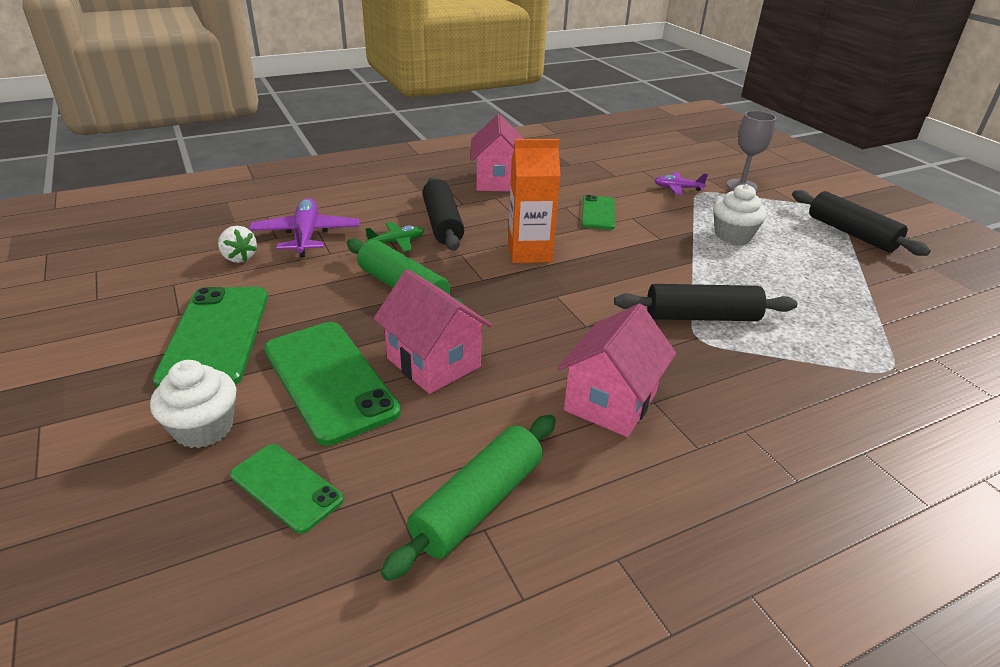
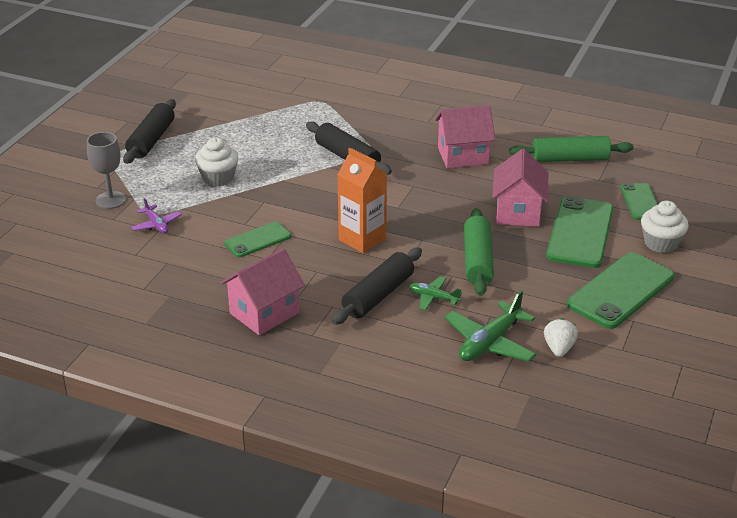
camera: 130 degrees left, 0 degrees up
purple plane [249,198,360,257] -> green plane [444,290,536,362]

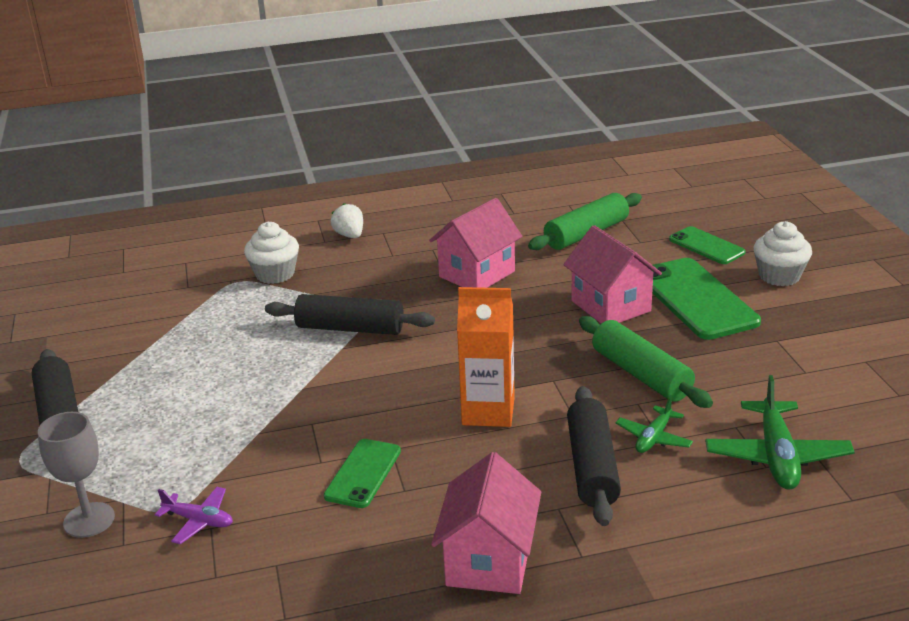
camera: 35 degrees left, 5 degrees down
white cupcake [195,137,238,187] -> white cupcake moved to [244,222,299,284]
green plane [409,276,462,311] -> green plane turned 45 degrees counterclockwise [616,395,693,453]
white strawberry [544,318,578,357] -> white strawberry moved to [331,203,363,238]
green phone [567,252,675,329] -> none

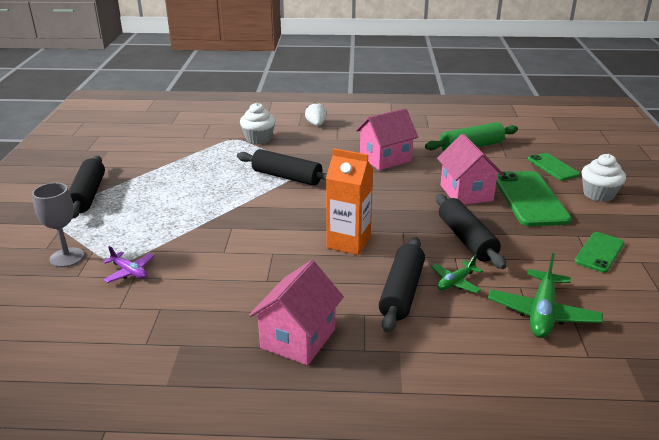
camera: 15 degrees right, 0 degrees up
green phone [324,439,401,508] -> green phone moved to [575,232,624,273]
green rolling pin [579,316,713,408] -> black rolling pin [436,194,507,269]

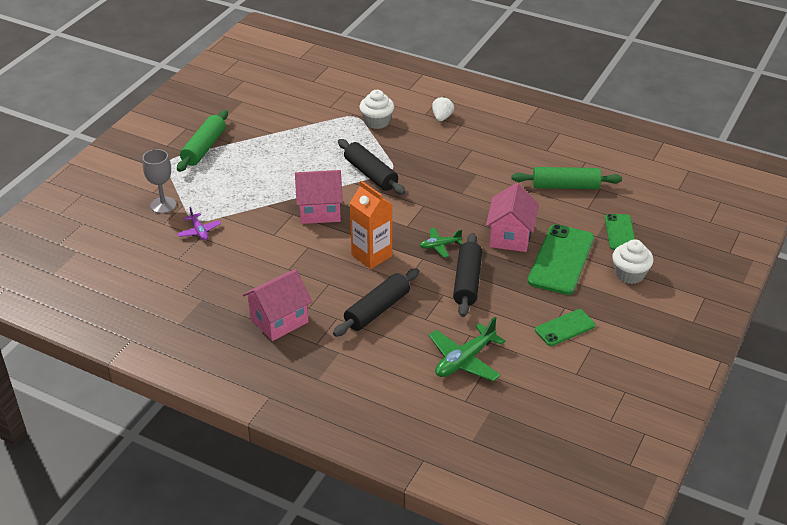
camera: 25 degrees right, 10 degrees up
black rolling pin [69,156,105,219] -> green rolling pin [177,110,228,172]
pink house [356,108,418,170] -> pink house moved to [295,170,343,224]
green plane [431,255,483,293] -> green plane moved to [420,228,463,258]

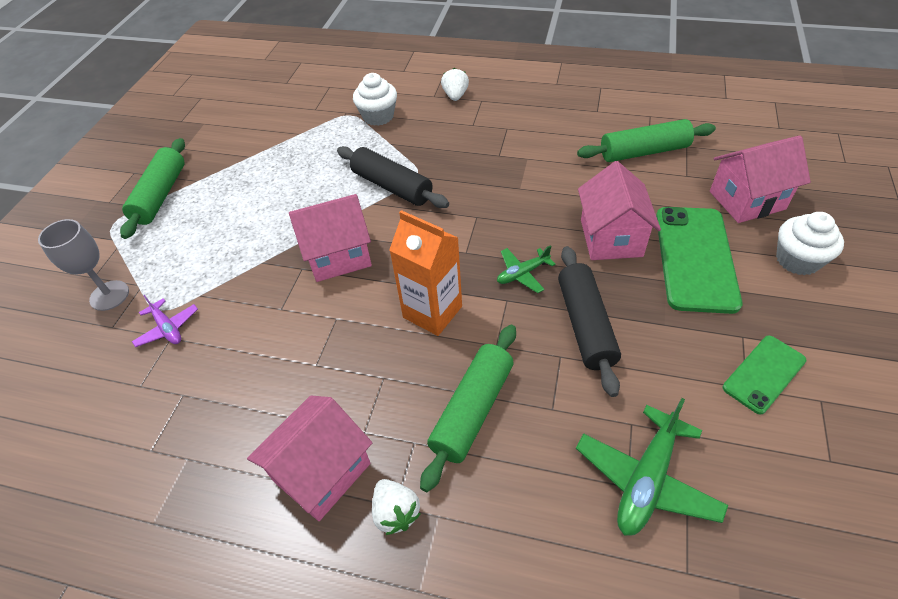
camera: 10 degrees left, 10 degrees up
black rolling pin [333,268,419,337] -> green rolling pin [420,325,516,492]
green phone [605,214,635,250] -> pink house [710,135,811,223]
none -> white strawberry [372,479,421,535]

